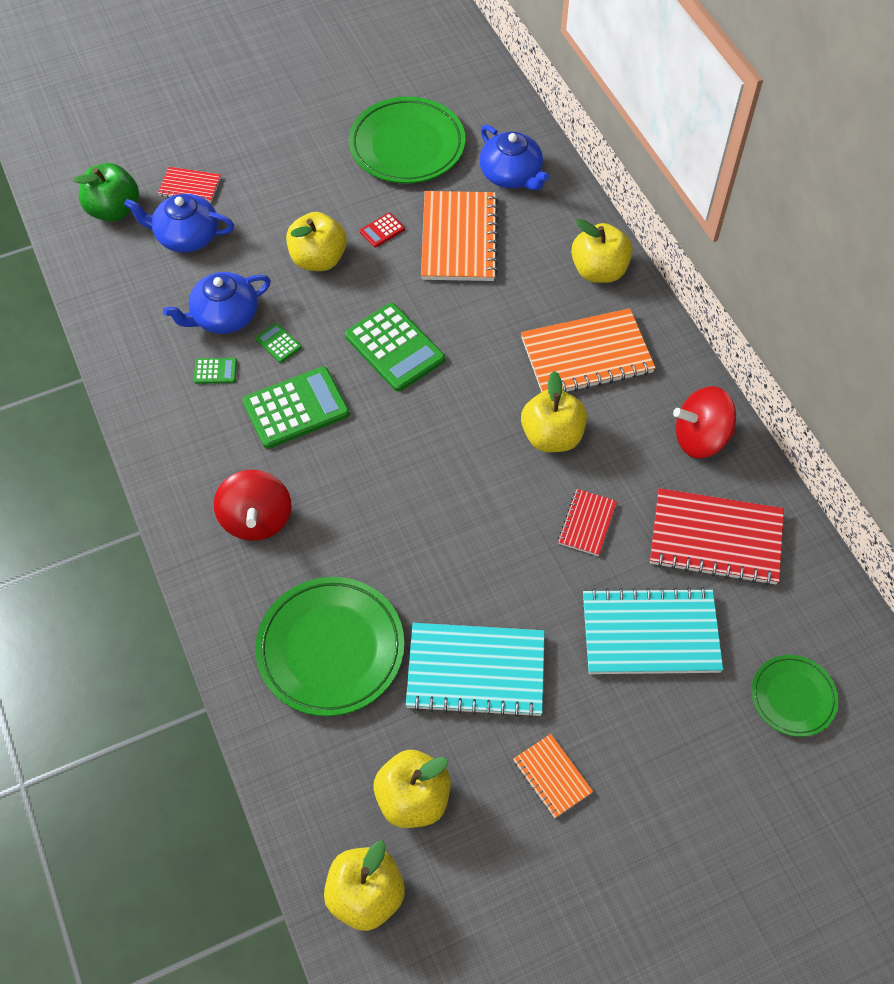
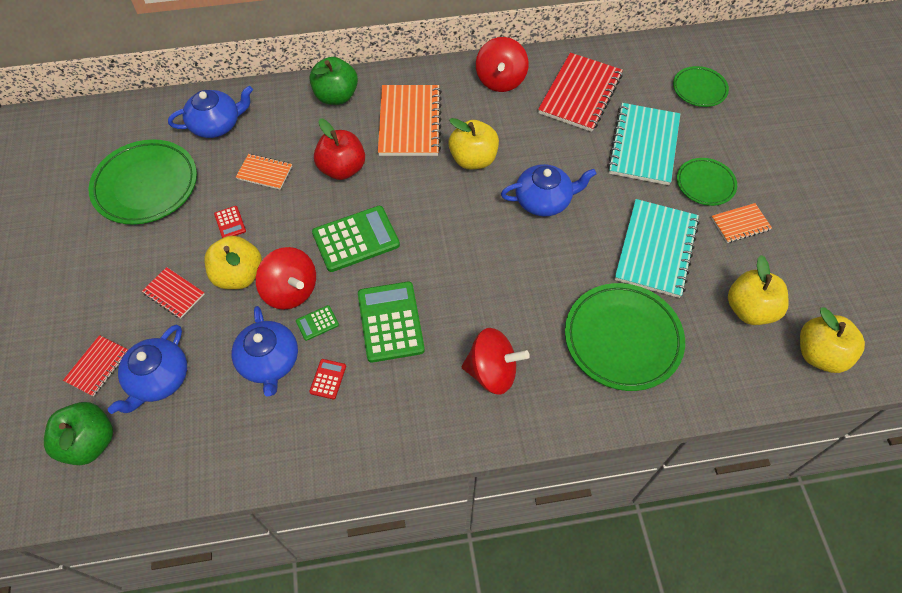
camera: 75 degrees left, 0 degrees up
green calculator [194,358,237,384] -> red calculator [309,359,346,399]
orange notebook [421,191,498,281] -> orange notebook [236,154,292,189], size x0.51
red notebook [558,489,617,556] -> red notebook moved to [142,267,205,319]
yellow apple [571,219,633,283] -> green apple [310,57,358,105]
none -> red spinning top [256,247,316,310]
none -> red apple [314,118,365,180]
none -> blue teapot [501,164,597,216]
none -> green plate [677,158,737,206]

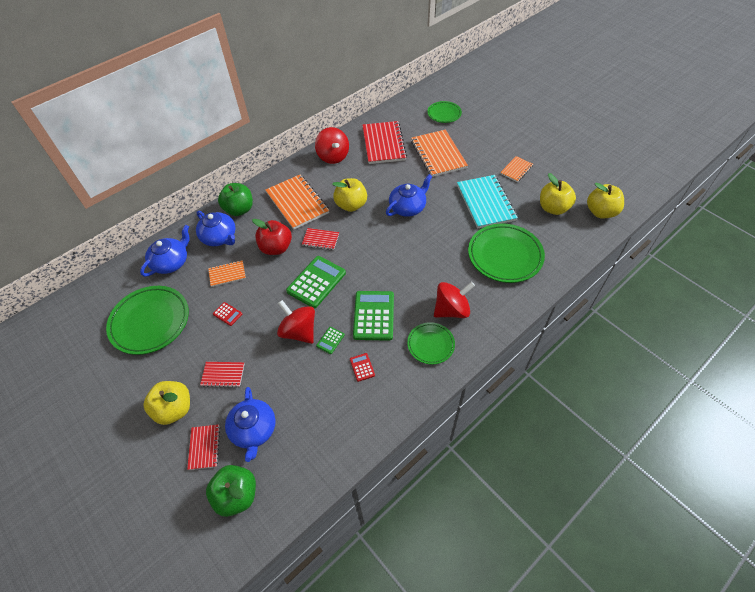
camera: 30 degrees left, 5 degrees down
yellow apple [204,236,262,289] -> yellow apple moved to [144,381,190,425]
blue teapot [231,306,298,397] -> blue teapot moved to [196,211,236,246]
red spinning top [256,247,316,310] -> red spinning top turned 150 degrees counterclockwise [277,300,315,344]
green calculator [358,282,425,363] -> green calculator turned 45 degrees clockwise [353,291,394,341]
turquoise notebook [607,103,680,185] -> orange notebook [411,130,468,177]
green plate [677,158,737,206] -> green plate moved to [407,322,455,365]
none -> red notebook [302,228,339,250]

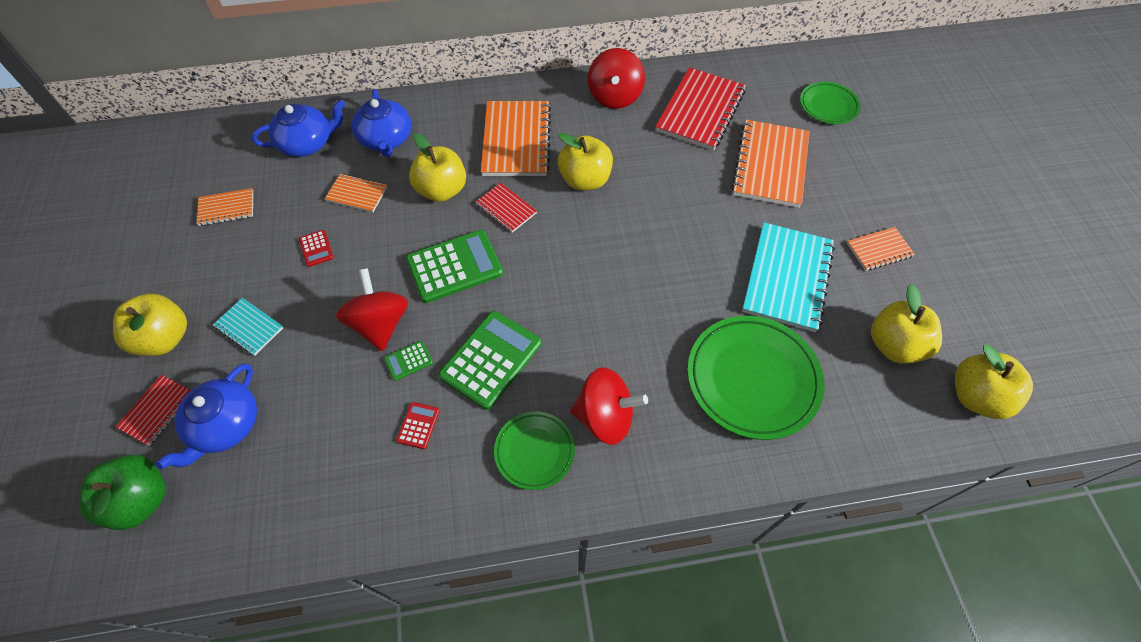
camera: 30 degrees right, 5 degrees up
green plate [106,286,189,355] -> orange notebook [197,188,253,226]
red notebook [200,362,244,388] -> turquoise notebook [213,298,283,356]
green apple [218,183,253,216] -> none
red apple [252,219,292,255] -> yellow apple [409,133,466,202]
blue teapot [386,174,432,217] -> none

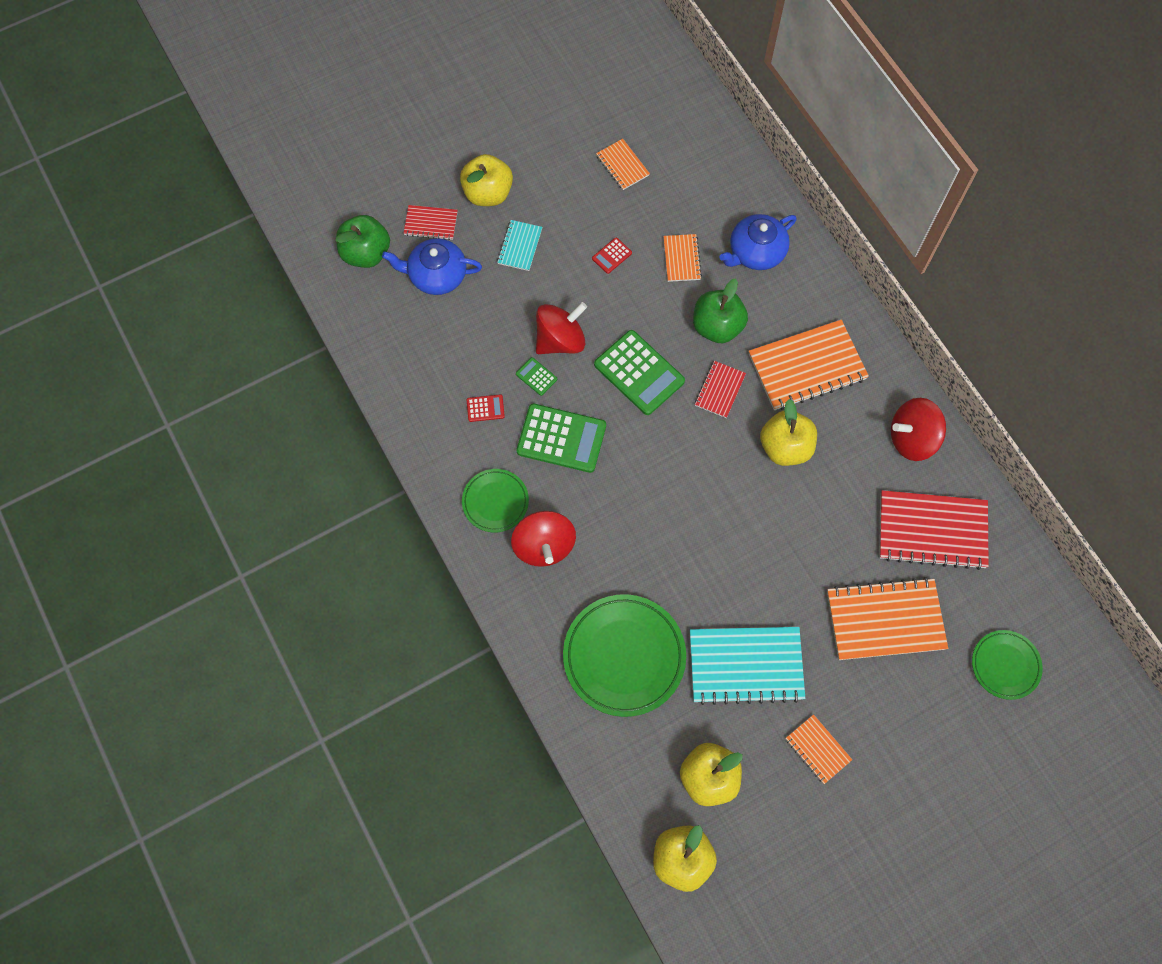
camera: 70 degrees right, 10 degrees up
blue teapot [252,100,345,157] -> none
yellow apple [409,133,466,202] -> green apple [693,278,748,343]

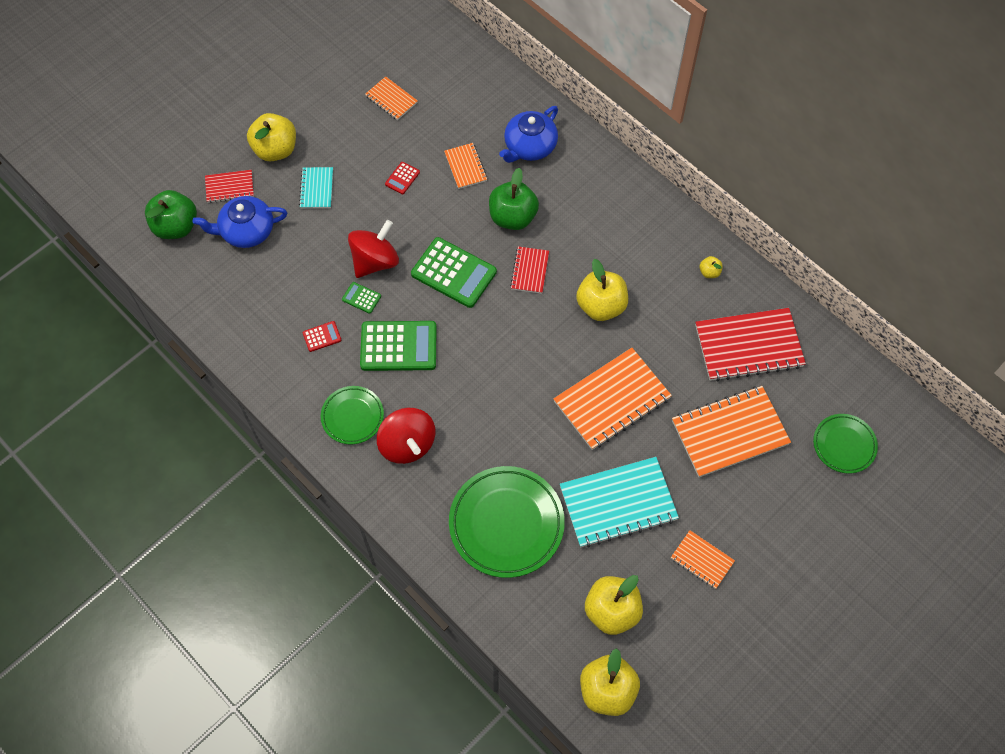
camera: 15 degrees left, 5 degrees down
orange notebook [749,320,869,410] -> orange notebook moved to [553,348,672,450]
red spinning top [891,398,946,461] -> yellow apple [700,256,723,278]

